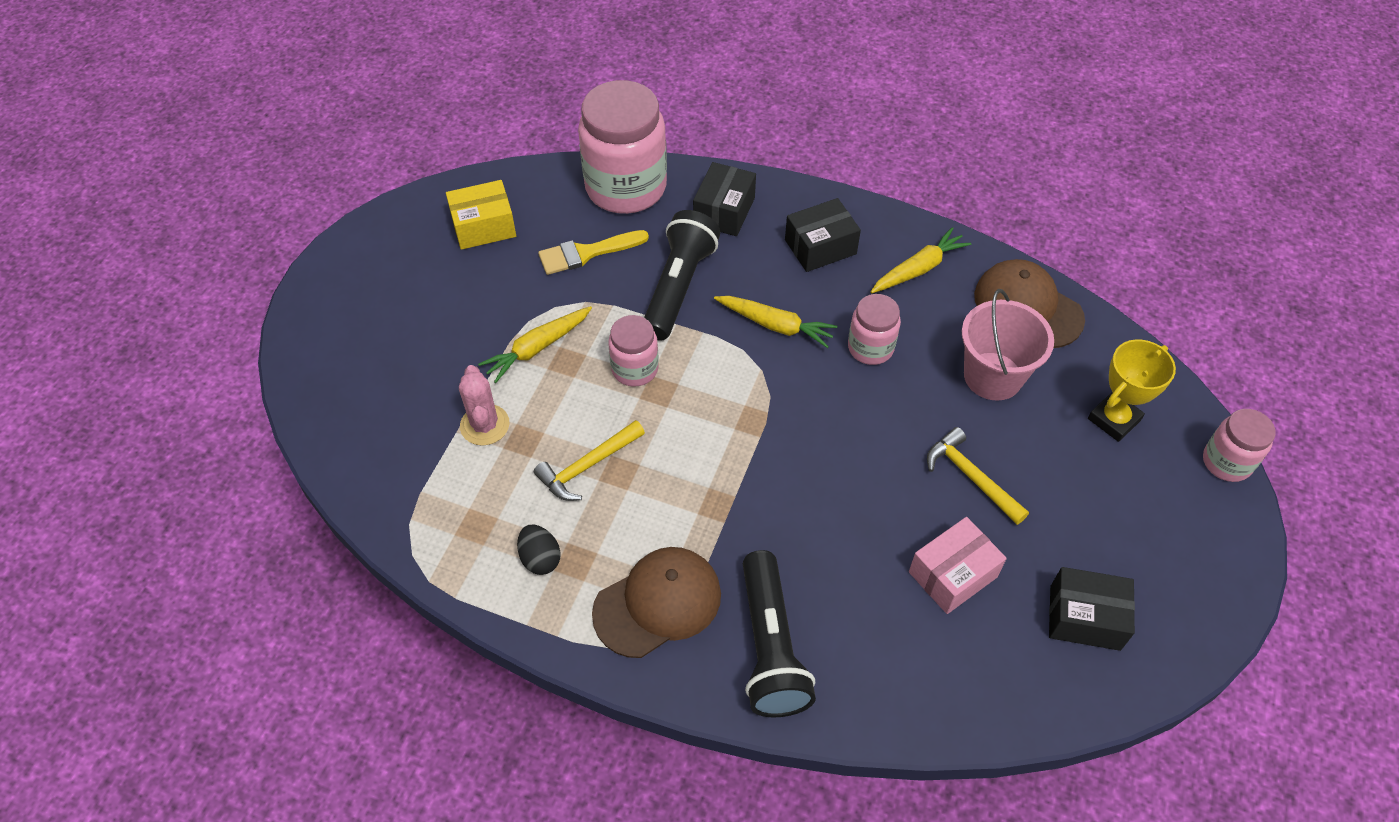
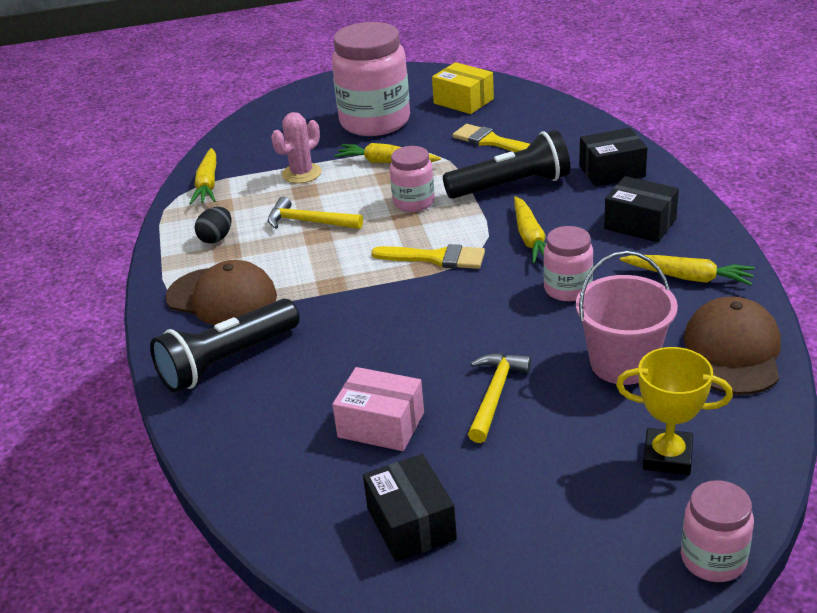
camera: 60 degrees right, 20 degrees down
pink jar [578,80,667,214] -> pink jar moved to [332,22,410,136]
none -> yellow carrot [189,148,216,204]
none -> yellow brush [371,244,485,269]

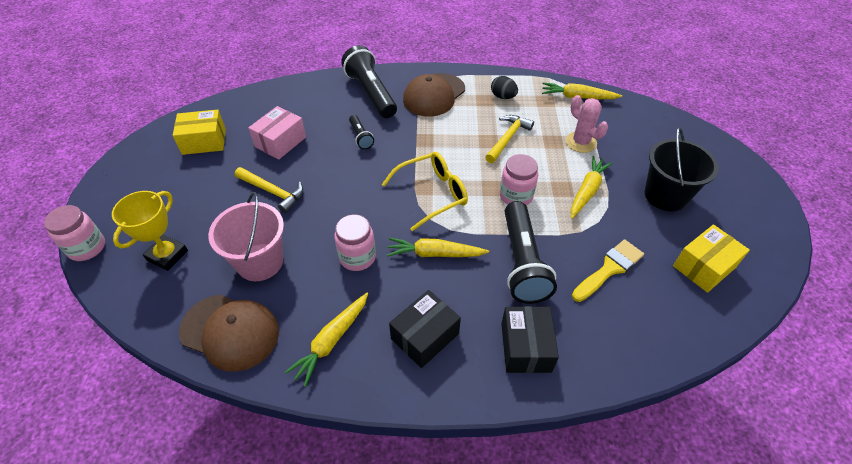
camera: 100 degrees right, 15 degrees up
pink jar [332,22,410,136] -> black bucket [645,127,719,211]
black box [363,454,457,562] -> yellow box [173,109,226,155]
yellow brush [371,244,485,269] -> yellow glasses [382,152,468,231]
none -> black flashlight [349,115,374,149]

